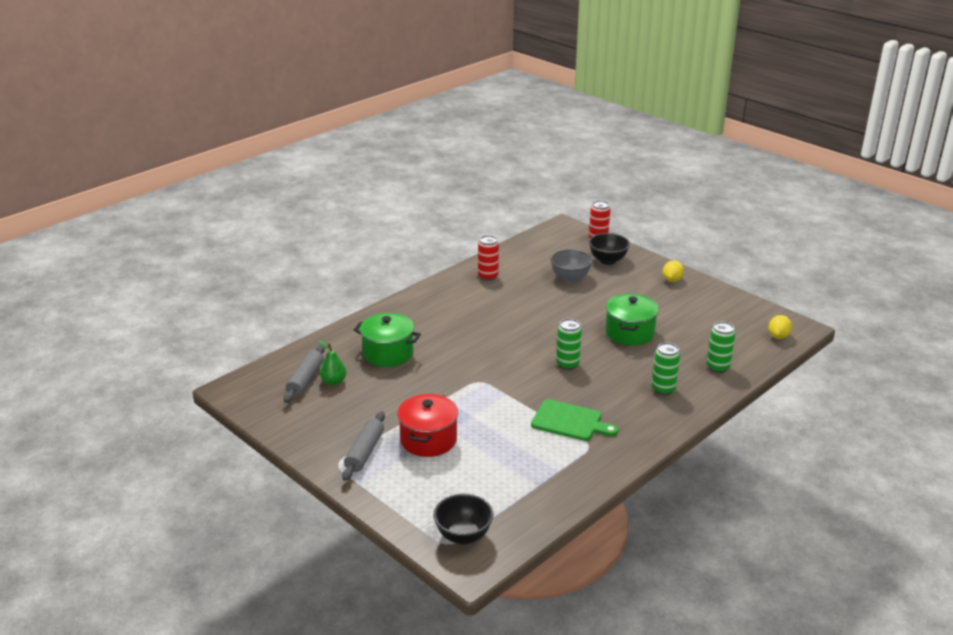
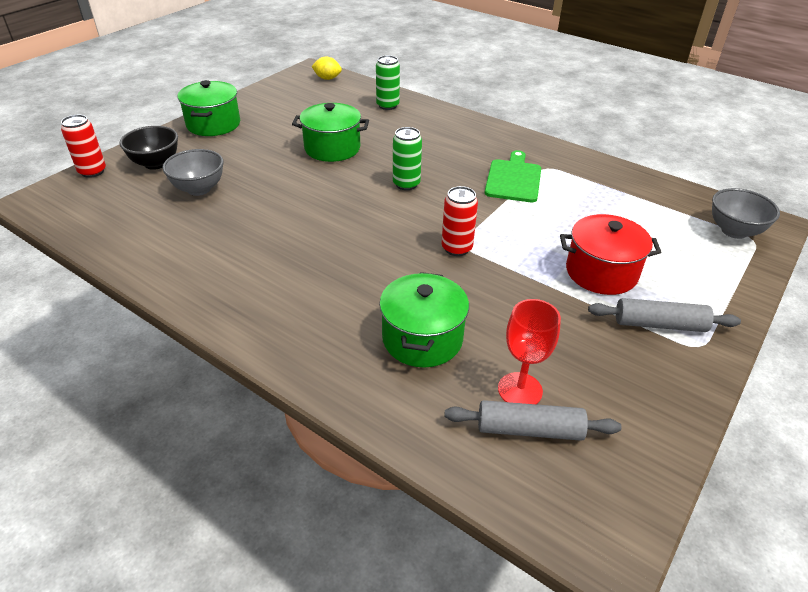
camera: 100 degrees left, 10 degrees up
green pear [319,340,347,385] -> red goblet [498,299,561,404]
black bowl [433,494,494,545] -> grey bowl [712,188,780,239]
red can [478,235,499,281] -> red can moved to [442,186,478,256]
green can [652,342,680,395] -> none
yellow lemon [663,260,684,282] -> green pot [178,80,240,136]

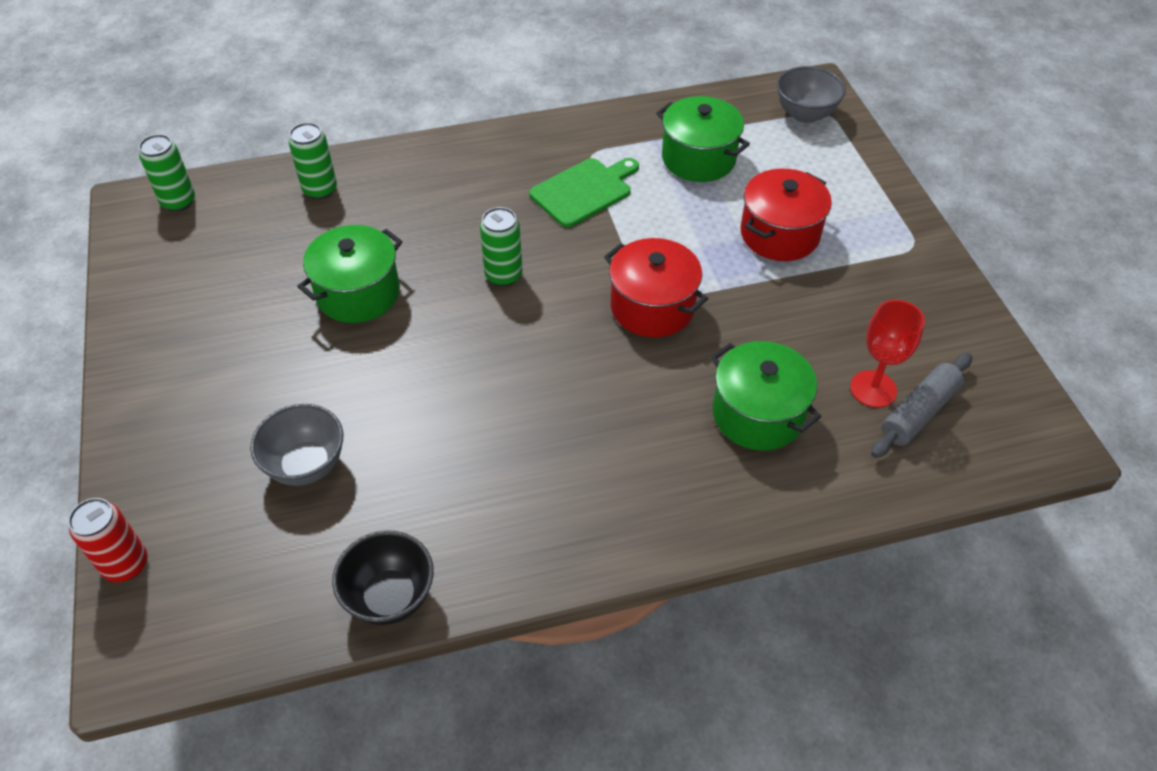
camera: 50 degrees left, 10 degrees up
black bowl [119,126,178,170] -> black bowl moved to [332,530,434,625]
green pot [178,80,240,136] -> green pot moved to [656,96,750,182]
yellow lemon [311,57,342,80] -> green can [139,134,195,212]
red can [442,186,478,256] -> red pot [604,238,708,337]
green cutting board [485,150,541,202] -> green cutting board turned 90 degrees clockwise [529,158,639,228]
grey rolling pin [588,298,741,332] -> none

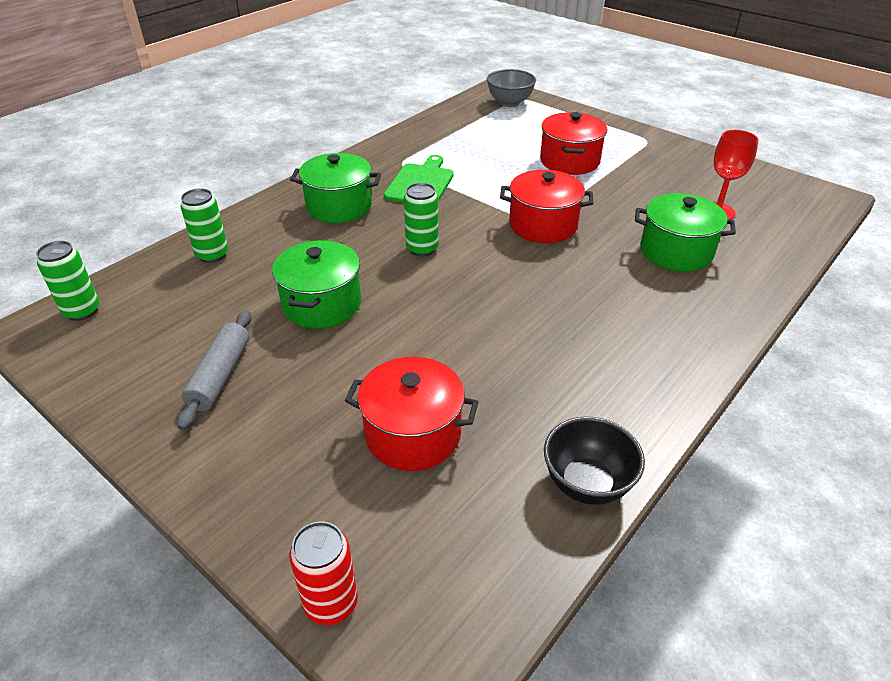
camera: 35 degrees left, 10 degrees down
grey bowl [250,404,343,486] -> red pot [345,357,479,471]
green pot [656,96,750,182] -> green pot moved to [290,153,381,223]
grey rolling pin [871,353,972,458] -> grey rolling pin moved to [177,310,251,430]

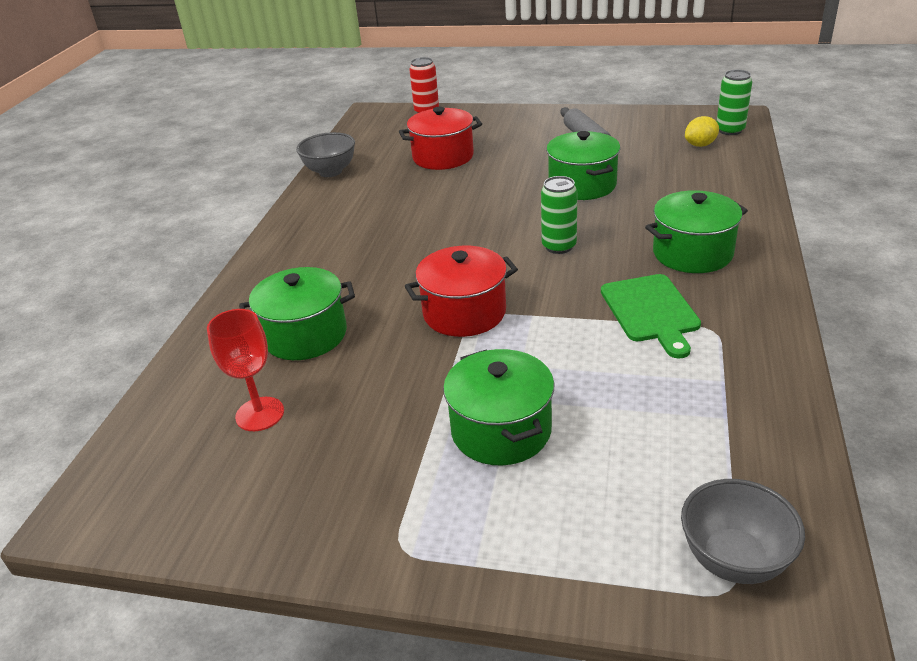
camera: 155 degrees right, 5 degrees down
green can [180,188,228,263] -> none
red pot [540,112,607,175] -> green pot [443,349,554,465]
black bowl [544,417,645,505] -> grey bowl [296,132,355,177]
none -> yellow lemon [685,116,719,147]

